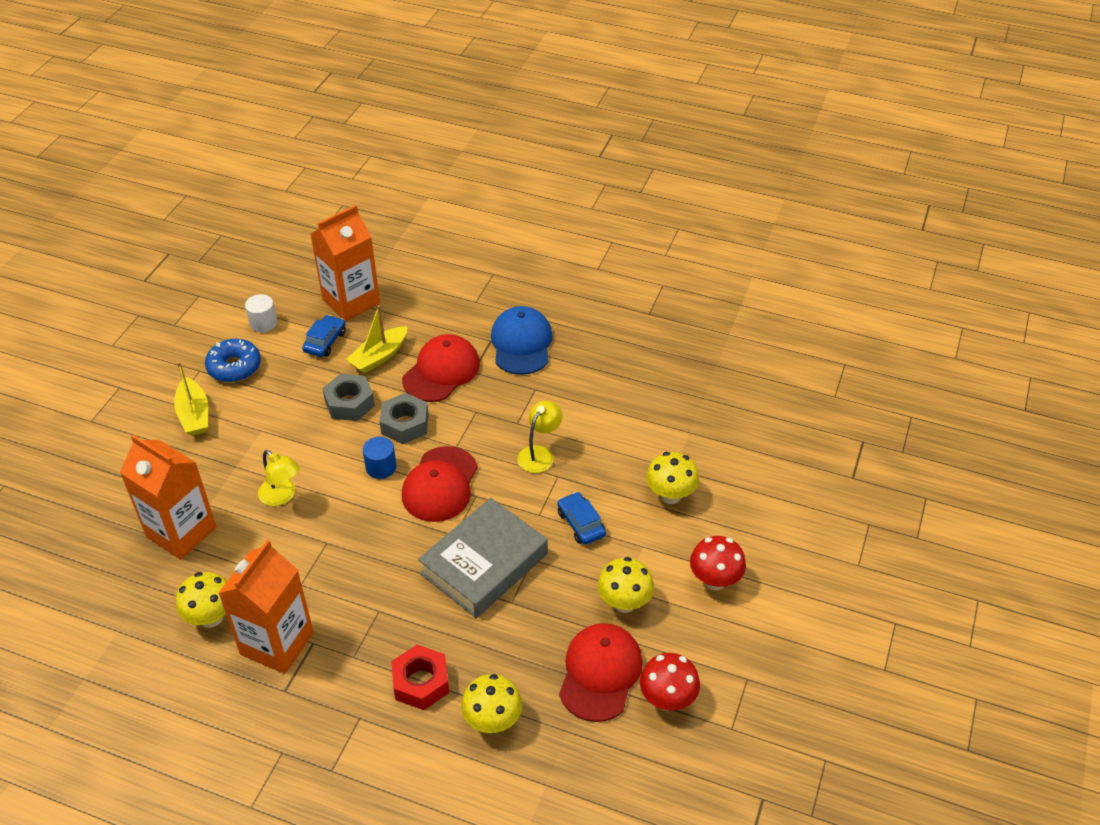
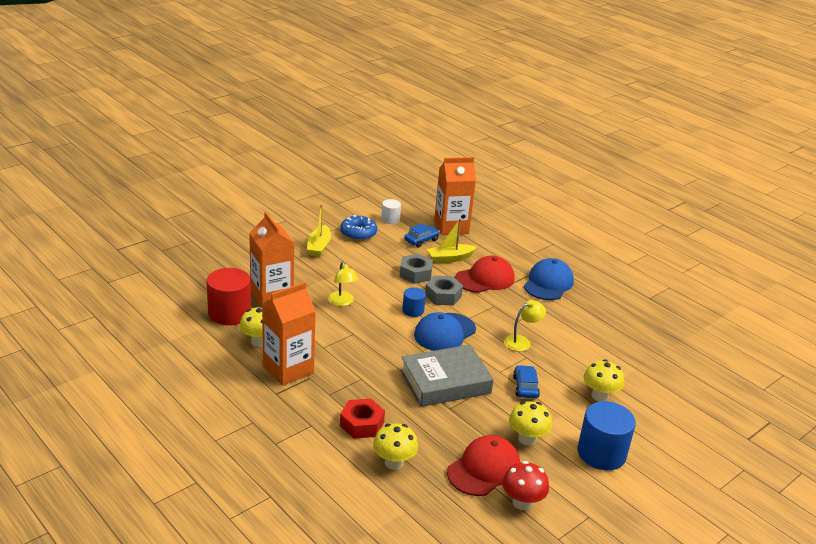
camera: 25 degrees right, 15 degrees down
red cap [402,446,478,522] -> blue cap [414,312,476,351]
red mushroom [690,536,746,590] -> blue cylinder [577,401,636,470]
none -> red cylinder [206,268,251,325]

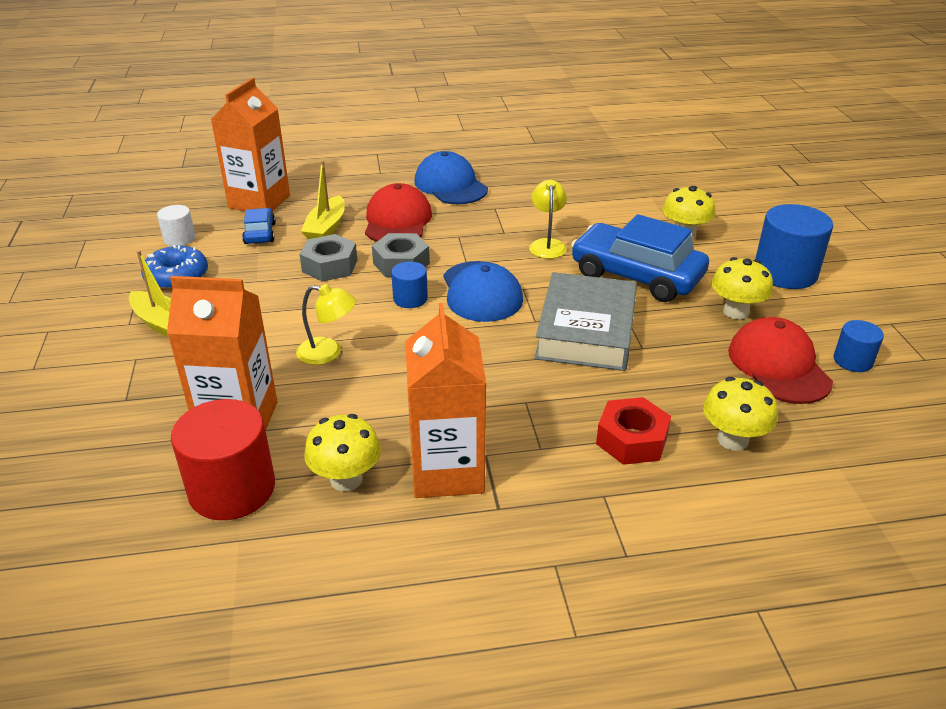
camera: 55 degrees left, 5 degrees up
red mushroom [502,461,549,510] -> blue cylinder [834,320,884,372]
blue car [513,365,540,398] -> blue car [571,214,709,302], size x2.08

